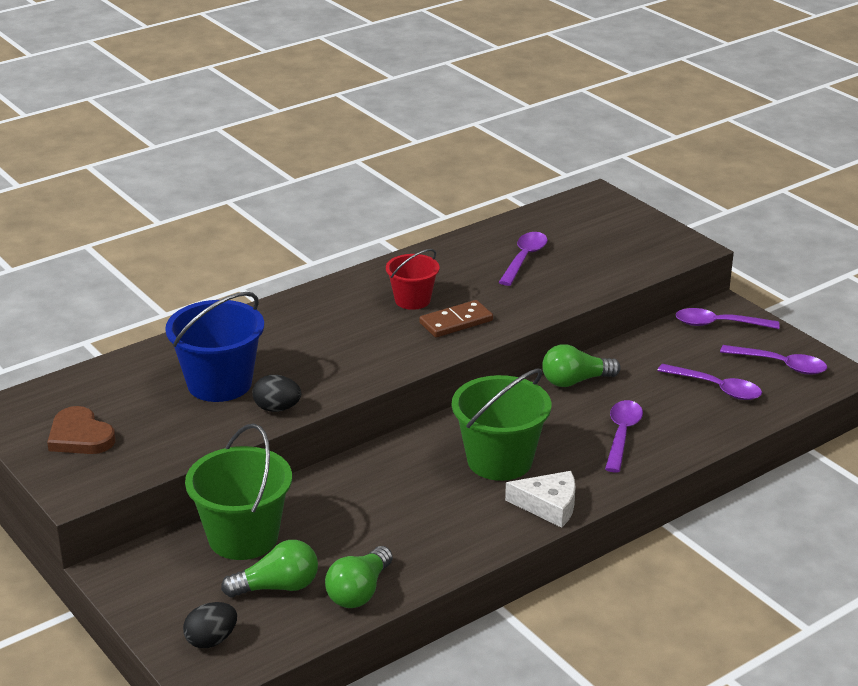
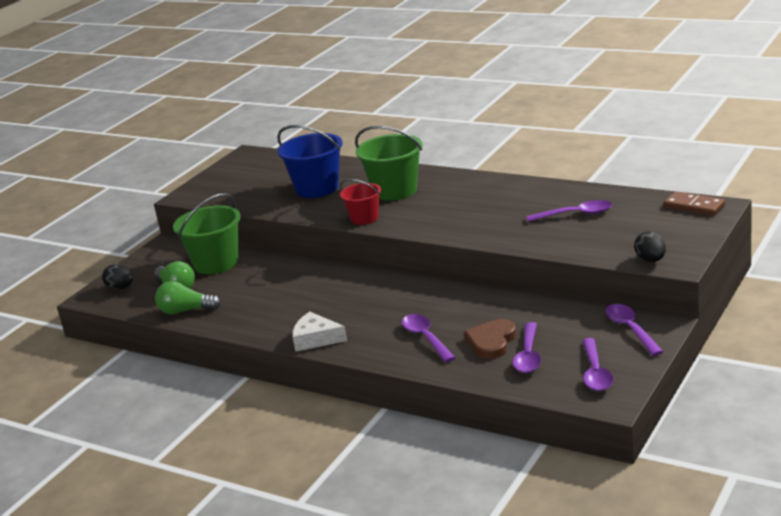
camera: 70 degrees right, 5 degrees down
brown heart [47,406,115,454] -> brown heart moved to [464,319,516,359]
black egg [252,375,301,412] -> black egg moved to [634,231,666,262]
red bucket [386,249,439,310] -> red bucket moved to [340,179,381,225]
brown domino [419,300,493,338] -> brown domino moved to [664,191,725,216]
green bucket [452,368,551,481] -> green bucket moved to [355,126,423,201]
white cheese [505,471,575,528] -> white cheese turned 120 degrees clockwise [292,312,347,352]
green light bulb [542,344,621,387] -> none
purple spoon [605,400,643,473] -> purple spoon turned 105 degrees counterclockwise [402,314,456,362]

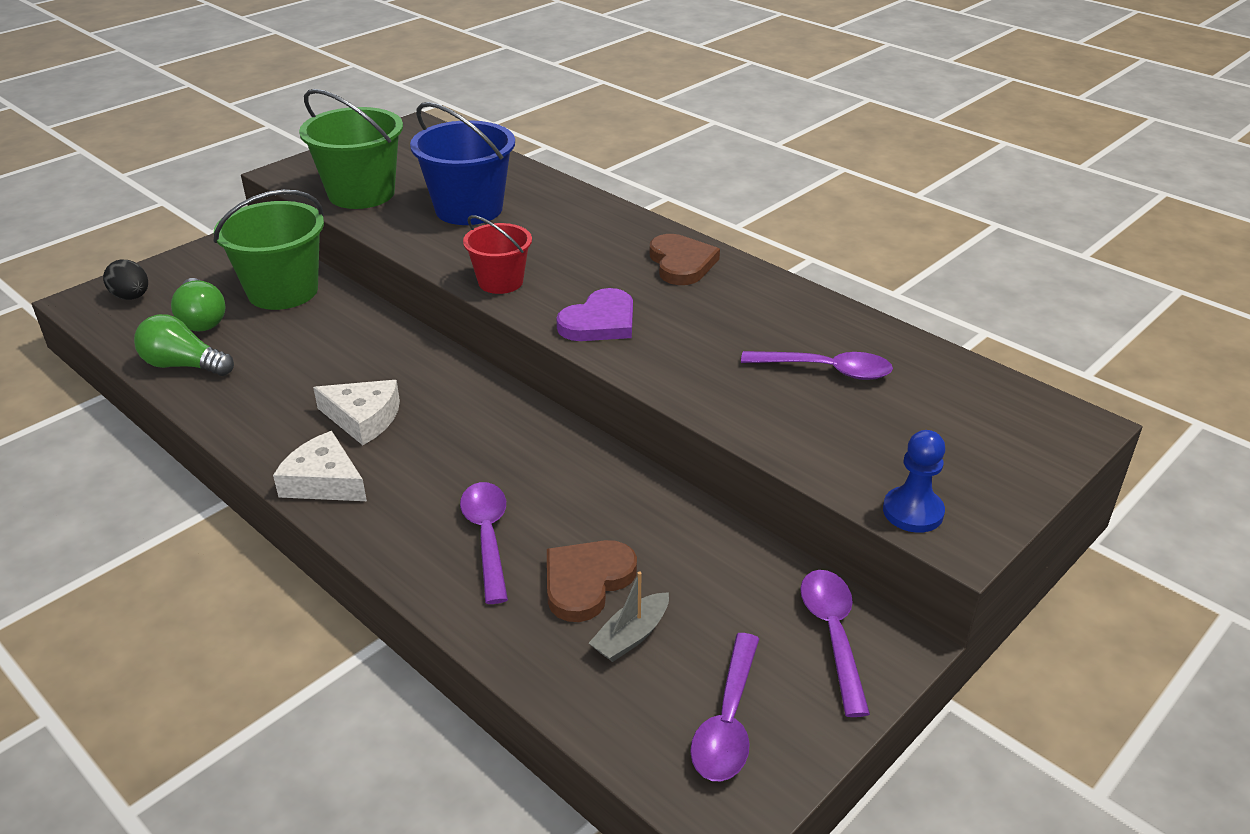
camera: 10 degrees right, 10 degrees up
green bucket [355,126,423,201] -> green bucket moved to [299,89,403,209]
purple spoon [513,322,541,373] -> grey boat [589,572,669,662]
black egg [634,231,666,262] -> blue pawn [883,430,945,533]
brown domino [664,191,725,216] -> none
none -> white cheese [313,380,400,445]
none -> purple heart [556,288,633,341]
none -> brown heart [650,234,720,285]

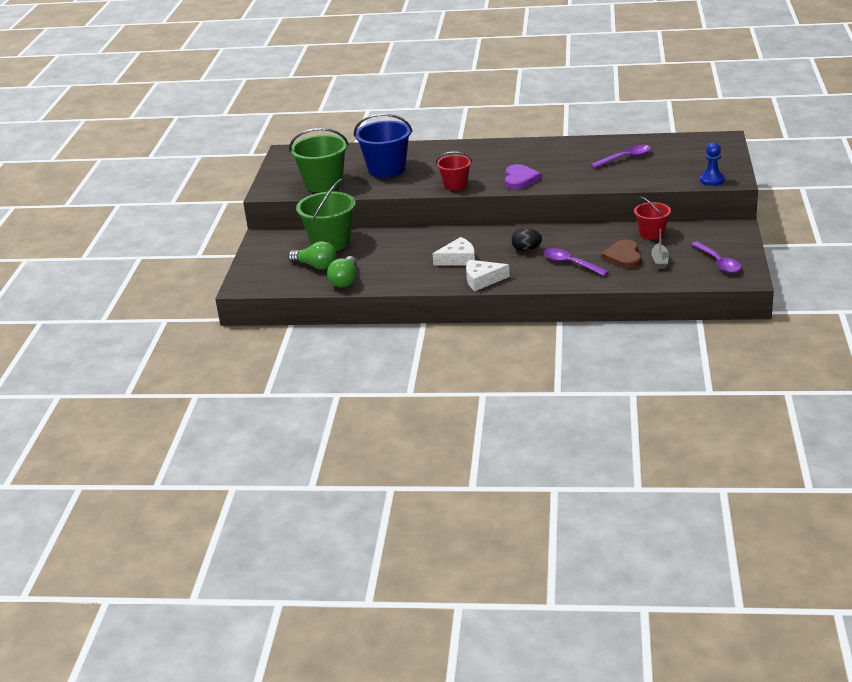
camera: 35 degrees left, 5 degrees down
black egg [103,259,148,300] -> black egg moved to [511,228,542,251]
green light bulb [134,314,234,376] -> green light bulb turned 60 degrees counterclockwise [327,256,357,288]
brown heart [650,234,720,285] -> none
purple spoon [800,570,870,717] -> none
none -> red bucket [634,196,671,240]

